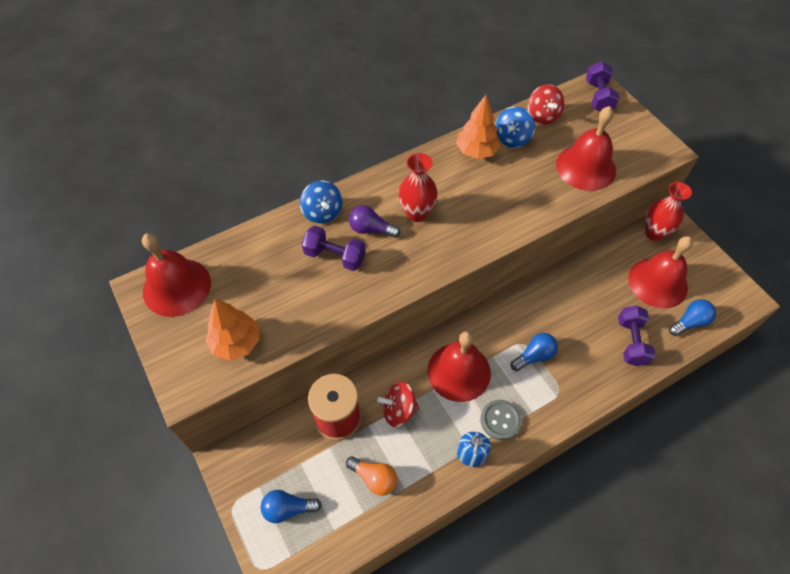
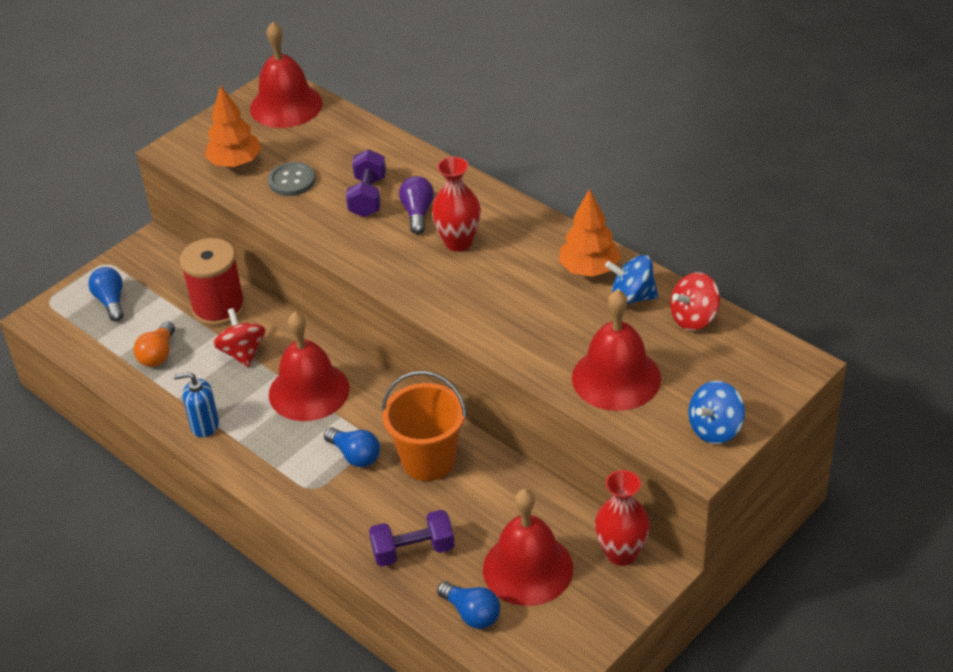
camera: 75 degrees right, 15 degrees down
blue spinning top [300,181,342,224] -> blue spinning top moved to [688,381,745,444]
grey button [480,400,522,440] -> grey button moved to [268,162,315,196]
purple dumbbell [586,62,620,112] -> none
none -> orange bucket [382,371,467,481]

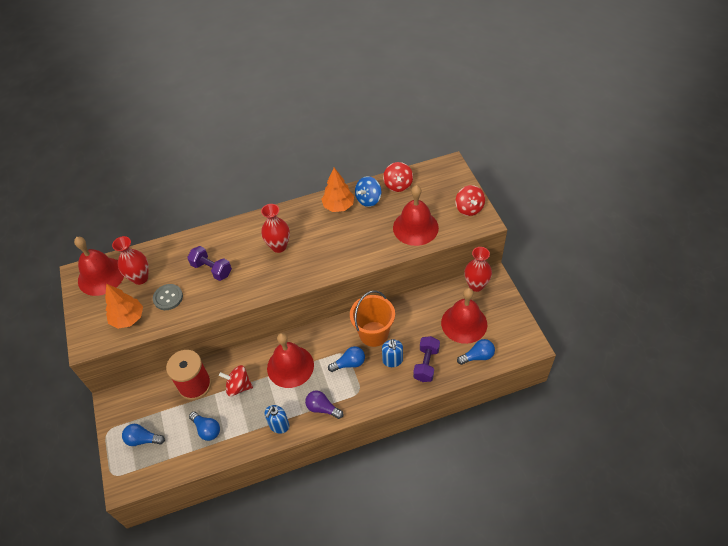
camera: 60 degrees left, 10 degrees up
orange light bulb [134,321,175,367] -> blue light bulb [189,412,220,441]
purple light bulb [399,176,434,234] -> purple light bulb moved to [305,390,343,419]
blue spinning top [688,381,745,444] -> red spinning top [455,185,485,216]
none -> red vase [112,236,149,285]
none -> blue soap dispenser [382,339,403,367]

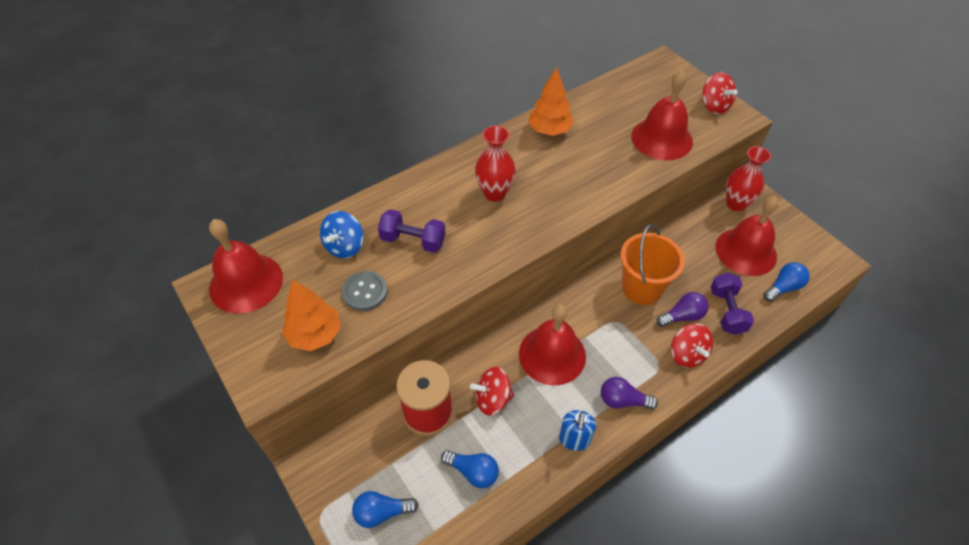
camera: 20 degrees left, 0 degrees up
red vase [112,236,149,285] -> none
blue light bulb [328,346,365,372] -> none
blue spinning top [355,176,382,207] -> blue spinning top moved to [320,211,364,258]
blue soap dispenser [382,339,403,367] -> purple light bulb [657,292,709,327]
red spinning top [383,162,413,192] -> red spinning top moved to [671,323,713,367]

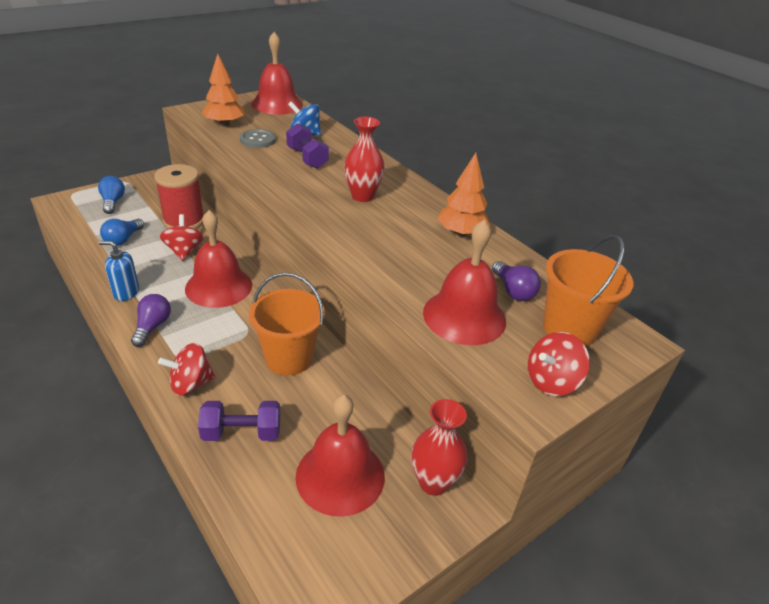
camera: 85 degrees right, 15 degrees down
purple dumbbell [378,209,445,253] -> purple dumbbell turned 45 degrees counterclockwise [286,123,329,169]
purple light bulb [657,292,709,327] -> purple light bulb moved to [492,261,541,301]
blue light bulb [763,262,810,302] -> none
none -> orange bucket [543,235,633,347]

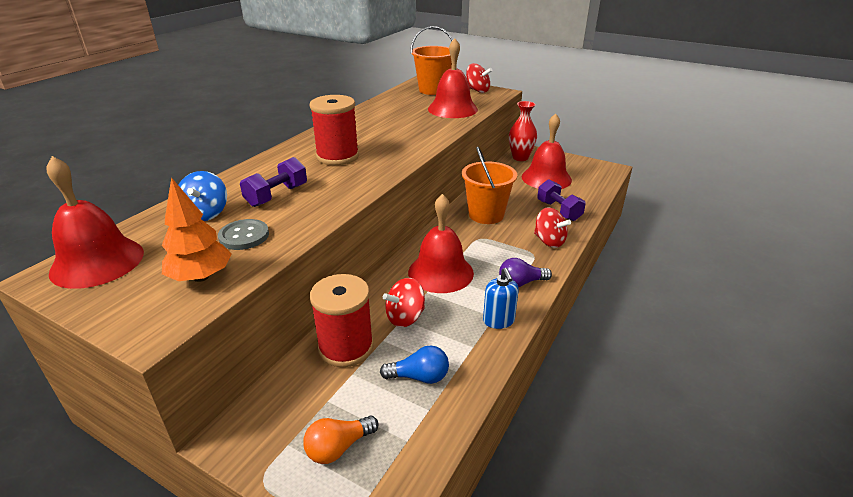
camera: 110 degrees left, 5 degrees down
blue light bulb [98,176,125,214] -> orange light bulb [303,416,379,464]
red vase [344,117,385,202] -> red spool [309,95,359,165]
orange tree [437,153,490,237] -> none
purple light bulb [492,261,541,301] -> none

